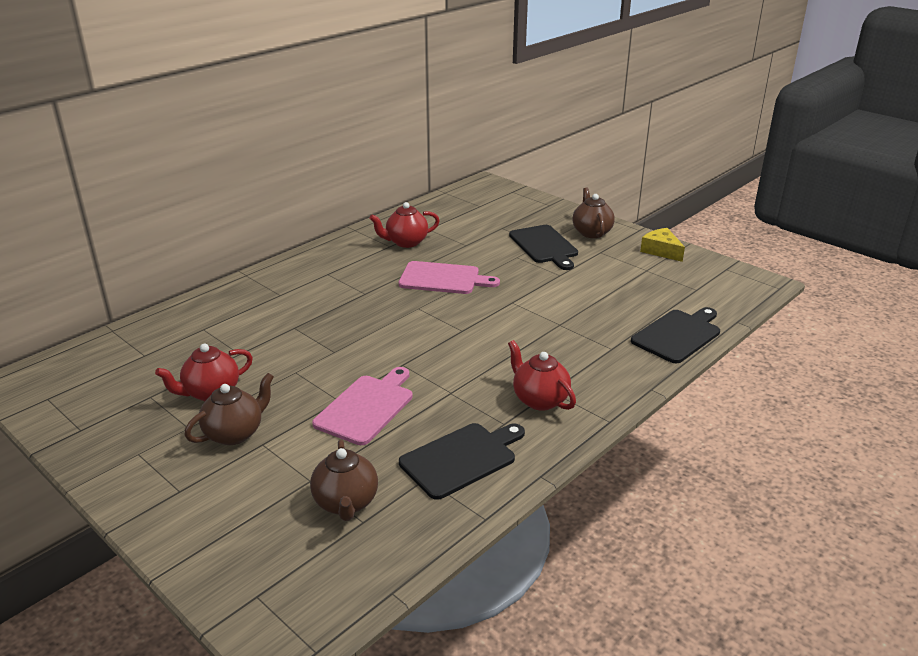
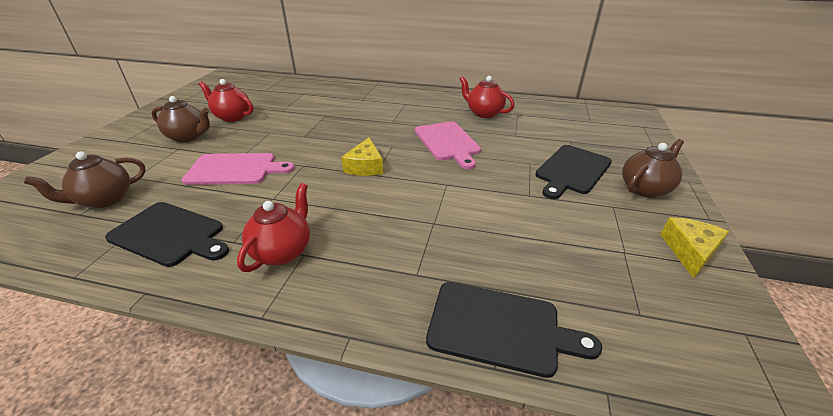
camera: 60 degrees right, 5 degrees up
none -> yellow cheese [341,137,383,176]

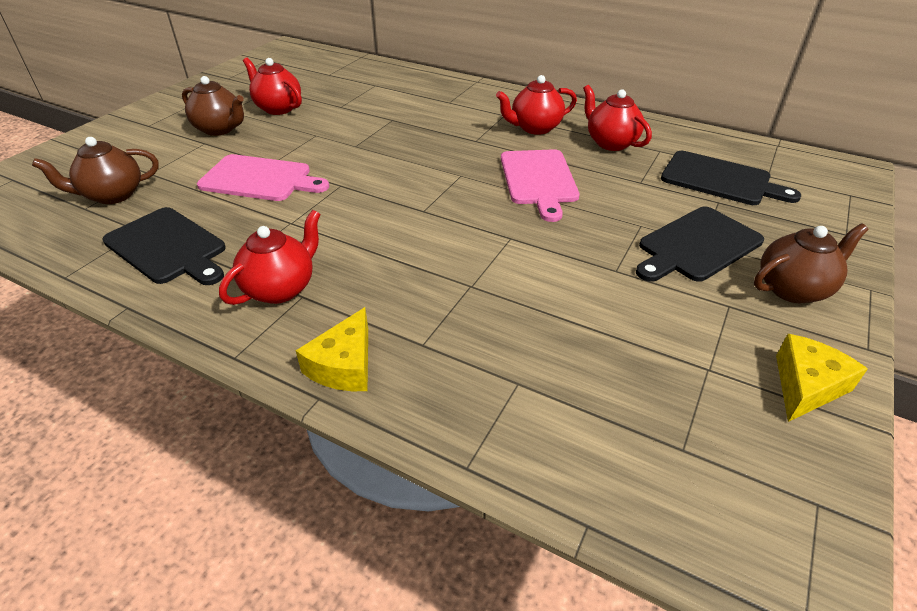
camera: 15 degrees right, 5 degrees up
yellow cheese [341,137,383,176] -> yellow cheese moved to [296,307,368,391]
black cutting board [426,282,602,378] -> black cutting board moved to [661,151,801,205]
none -> red teapot [496,75,577,135]

